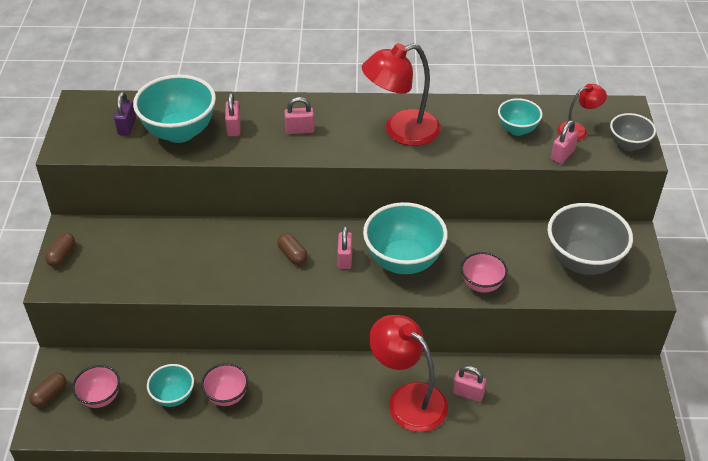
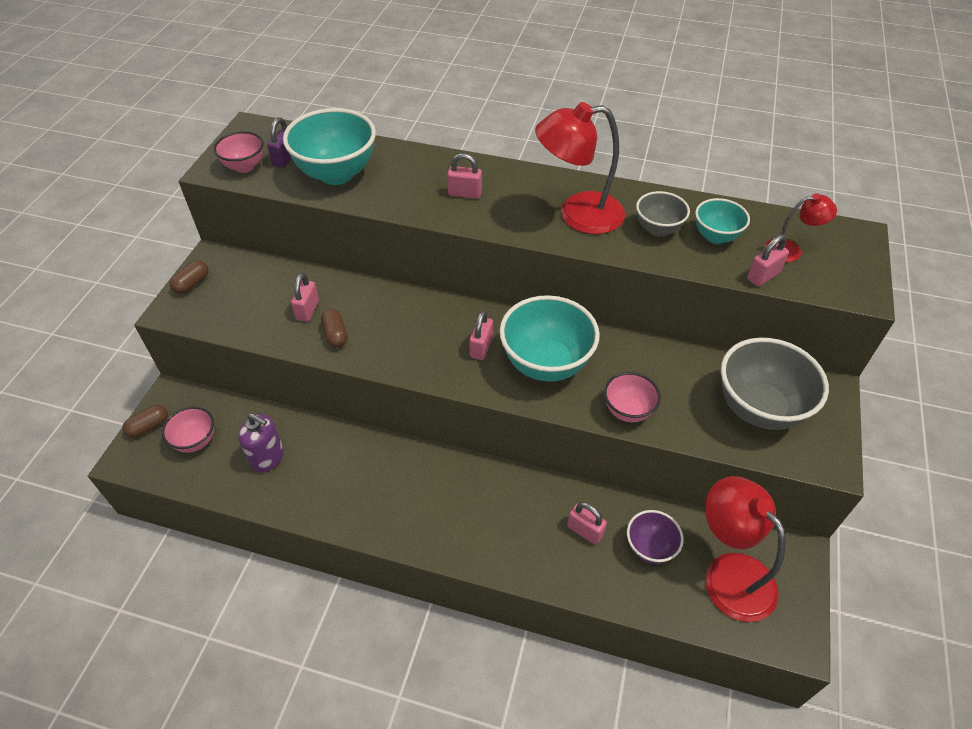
camera: 15 degrees right, 5 degrees up
turquoise bowl [147,364,194,407] -> purple soap dispenser [238,413,284,472]
pink bowl [201,363,248,406] -> pink bowl moved to [214,131,264,173]
pink padlock [225,93,241,136] -> pink padlock moved to [291,273,319,322]
brown capsule [277,233,308,265] -> brown capsule moved to [321,309,347,348]
red lamp [369,315,448,432] -> red lamp moved to [705,476,786,622]
grey bowl [610,113,656,151] -> grey bowl moved to [636,191,690,236]
none -> purple bowl [627,510,684,564]

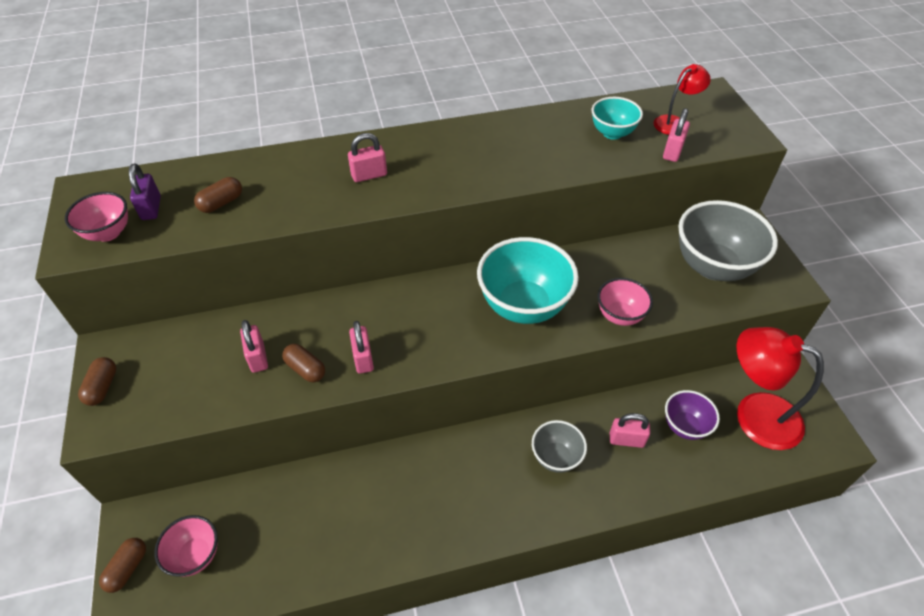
camera: 30 degrees left, 0 degrees up
purple soap dispenser [238,413,284,472] -> none
turquoise bowl [283,108,376,185] -> brown capsule [194,177,242,213]
pink padlock [469,310,493,360] -> pink padlock moved to [349,321,374,374]
red lamp [535,102,625,234] -> none
grey bowl [636,191,690,236] -> grey bowl moved to [532,420,587,473]

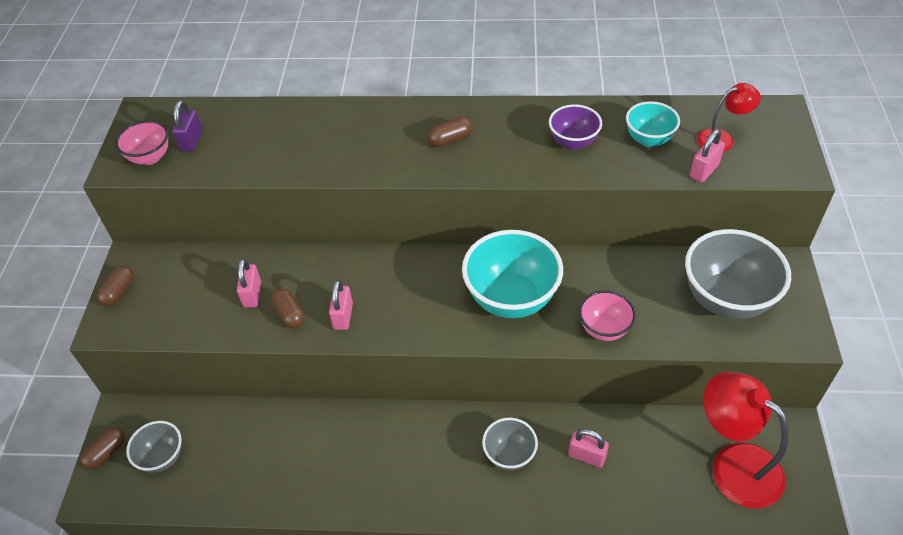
camera: 20 degrees right, 0 degrees up
pink bowl [154,515,218,577] -> grey bowl [126,421,181,472]
brown capsule [194,177,242,213] -> brown capsule moved to [428,117,472,147]
pink padlock [348,133,387,182] -> none
purple bowl [665,390,720,440] -> purple bowl moved to [549,104,602,150]

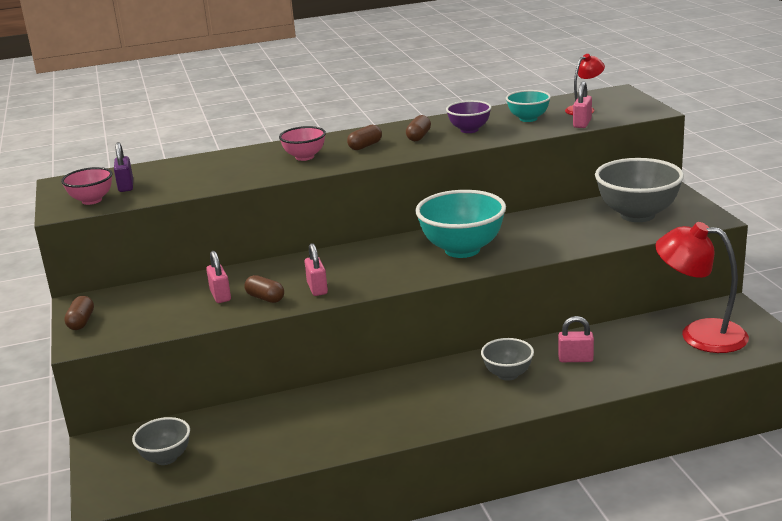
camera: 20 degrees left, 25 degrees down
brown capsule [80,428,125,470] -> brown capsule moved to [406,115,431,141]
pink bowl [579,290,636,341] -> pink bowl moved to [279,126,326,161]

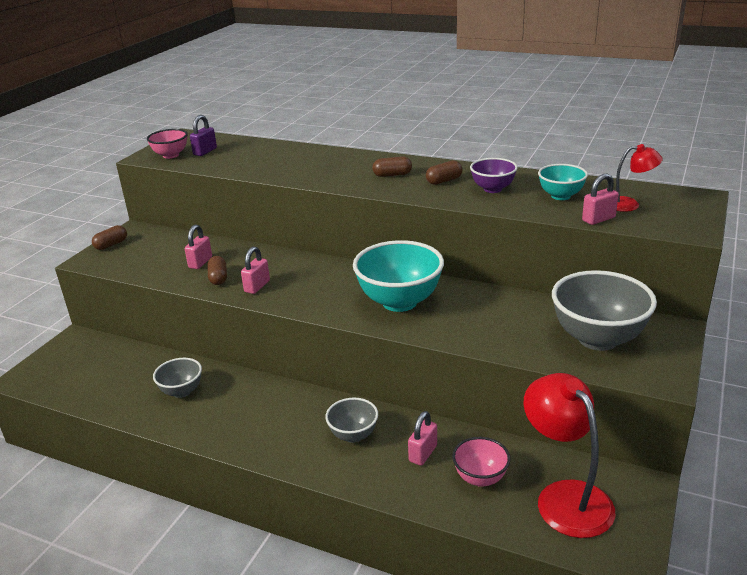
camera: 40 degrees right, 5 degrees up
grey bowl [132,417,190,465] -> grey bowl moved to [153,358,202,398]
pink bowl [279,126,326,161] -> pink bowl moved to [452,437,510,487]
pink padlock [558,316,594,362] -> pink padlock turned 75 degrees clockwise [408,411,437,466]

